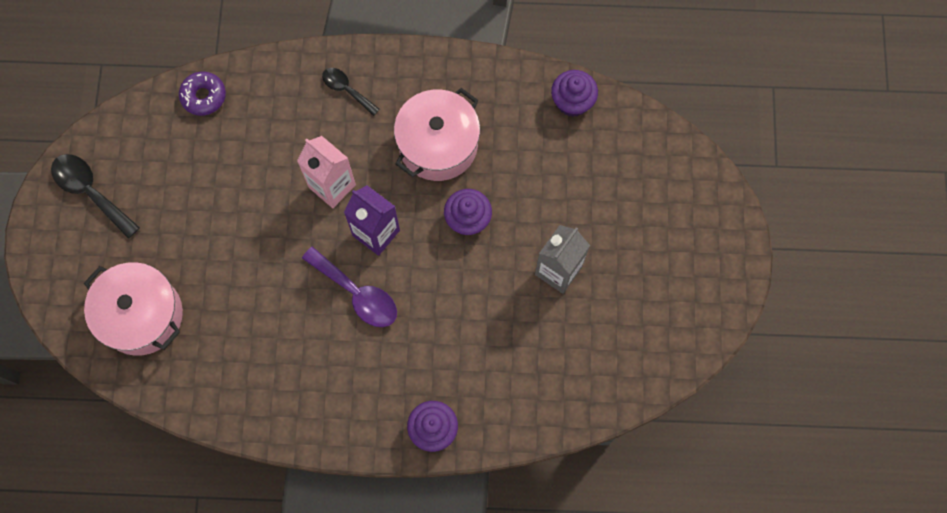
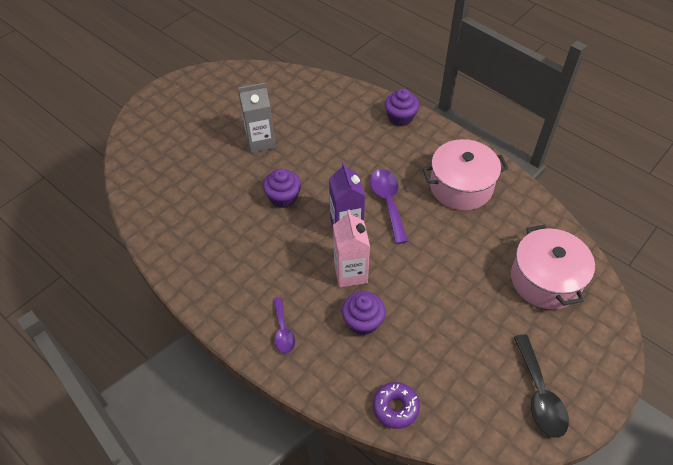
camera: 140 degrees left, 20 degrees down
black spoon [322,68,380,116] -> purple spoon [273,297,295,353]
pink pot [394,88,480,181] -> pink pot moved to [423,139,508,211]
purple cupcake [551,70,598,117] -> purple cupcake moved to [342,291,386,335]

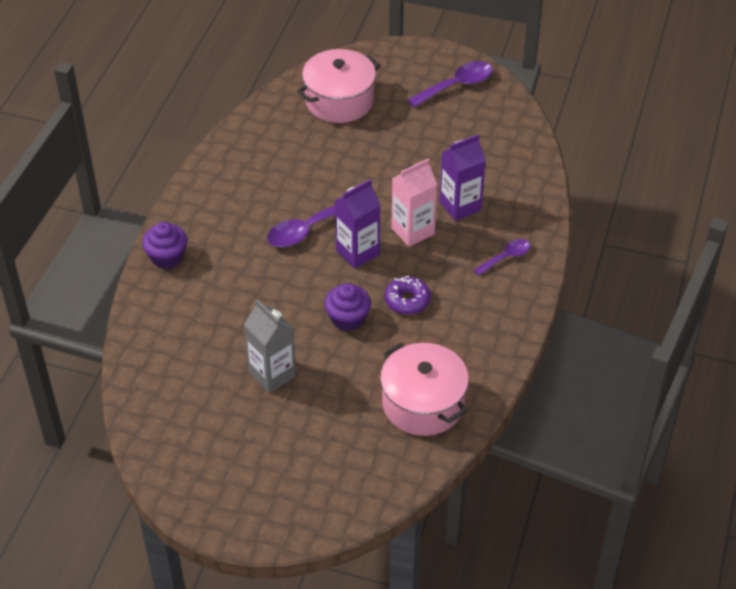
camera: 115 degrees left, 5 degrees down
purple cupcake [342,291,386,335] -> purple carton [439,134,486,221]
purple donut [373,382,420,429] -> purple donut moved to [385,276,430,314]
pink pot [423,139,508,211] -> pink pot moved to [380,343,469,436]
black spoon [514,334,569,438] -> purple spoon [408,61,493,108]

